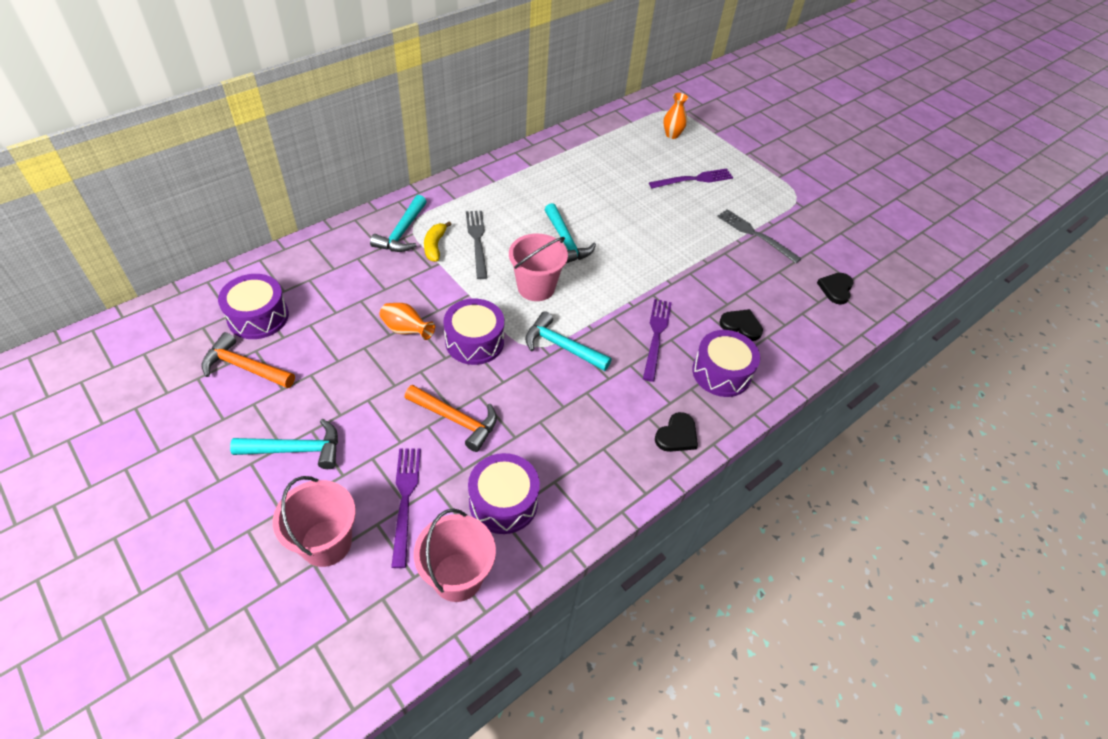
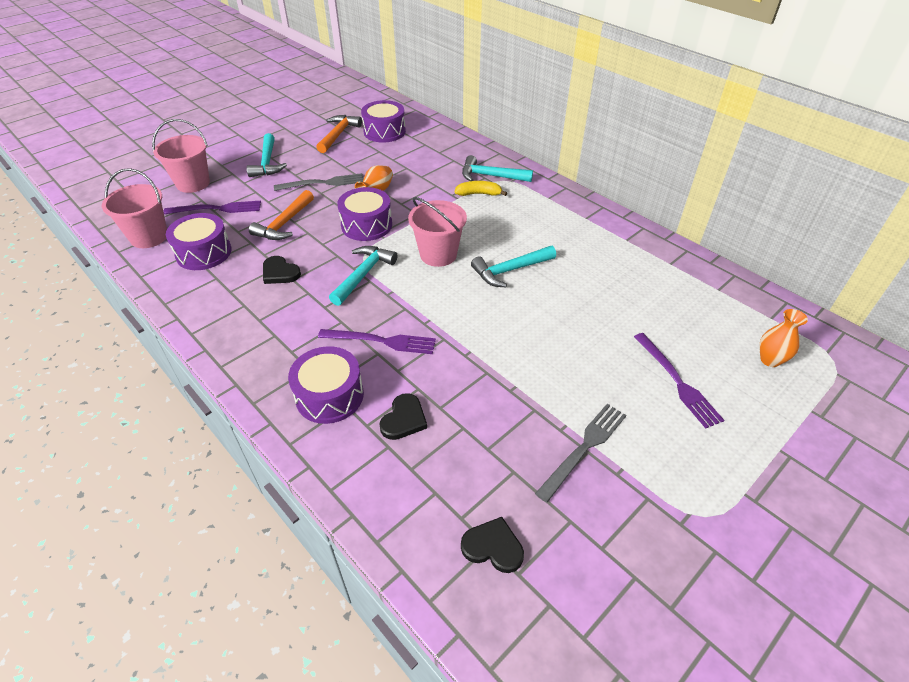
camera: 90 degrees right, 5 degrees down
grey fork [466,211,488,279] -> grey fork moved to [274,173,364,191]
black heart [655,412,698,452] -> black heart moved to [263,256,301,284]

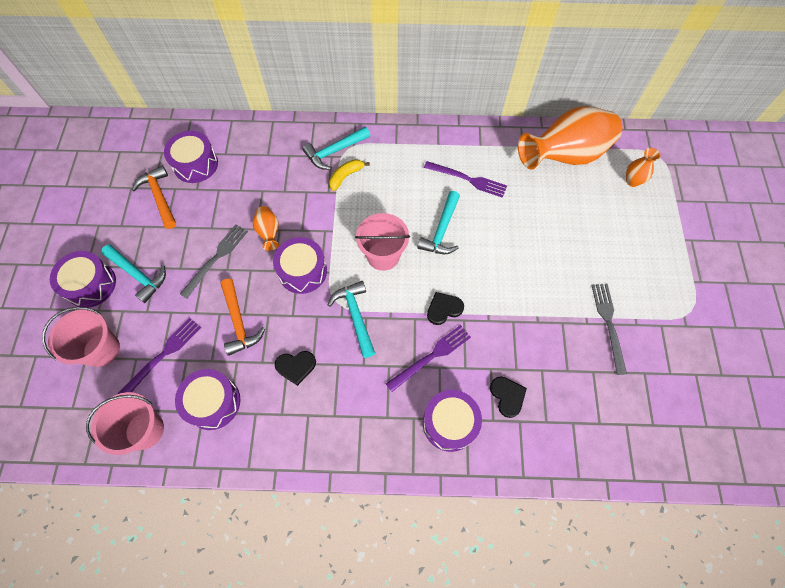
camera: 45 degrees left, 20 degrees up
black heart [461,517,524,573] -> black heart moved to [427,292,464,325]
purple fork [634,333,724,429] -> purple fork moved to [424,161,507,198]
none -> purple drum [50,251,116,308]
none -> orange vase [518,106,622,170]

